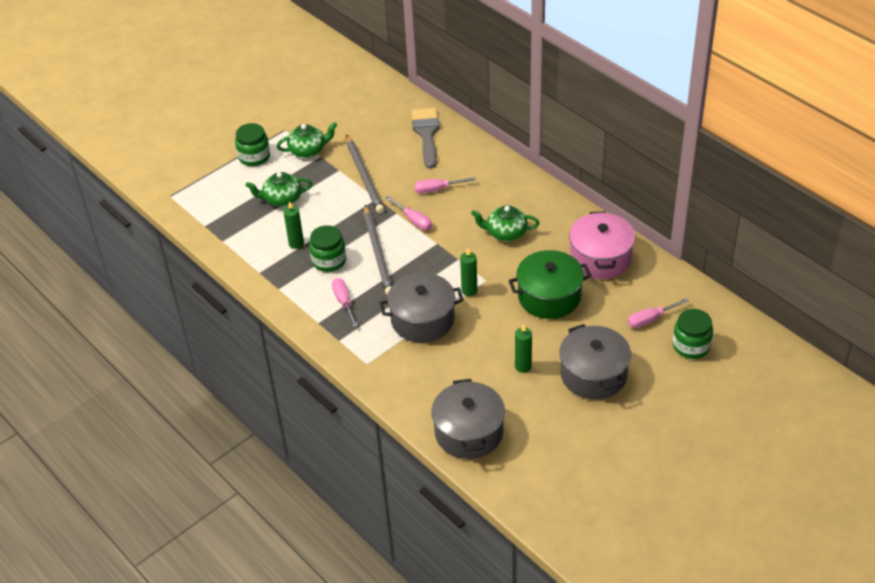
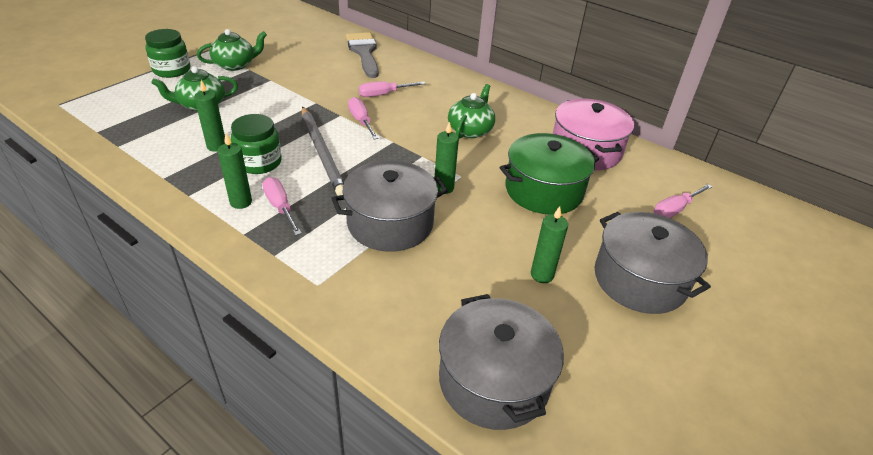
camera: 15 degrees left, 5 degrees down
grey pencil [346,134,384,213] -> none
pink screwdriver [386,196,432,230] -> pink screwdriver turned 150 degrees counterclockwise [348,97,379,139]
green teapot [471,205,539,241] -> green teapot turned 120 degrees clockwise [448,84,495,139]
green jar [673,309,713,359] -> none
none -> green candle [217,133,252,209]

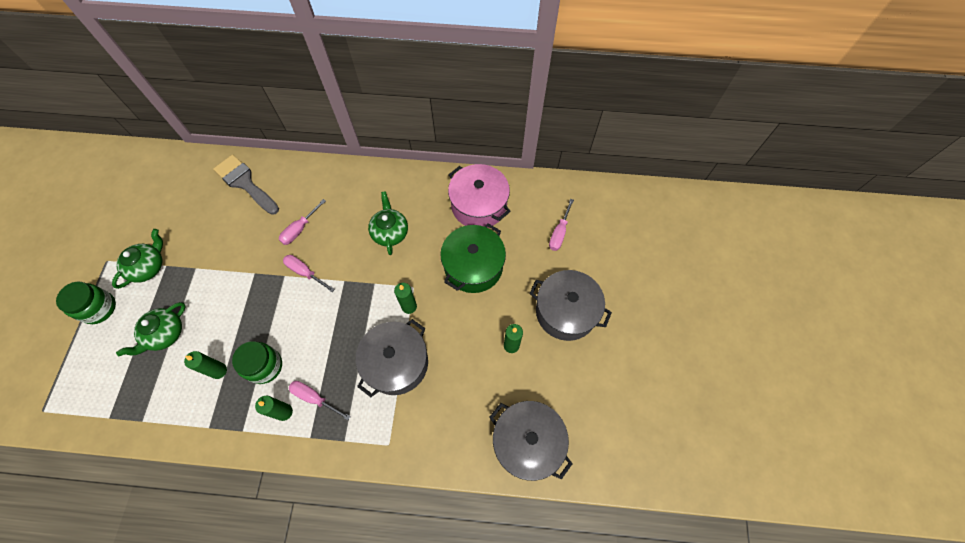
camera: 30 degrees left, 25 degrees up
grey pencil [302,107,344,196] -> none

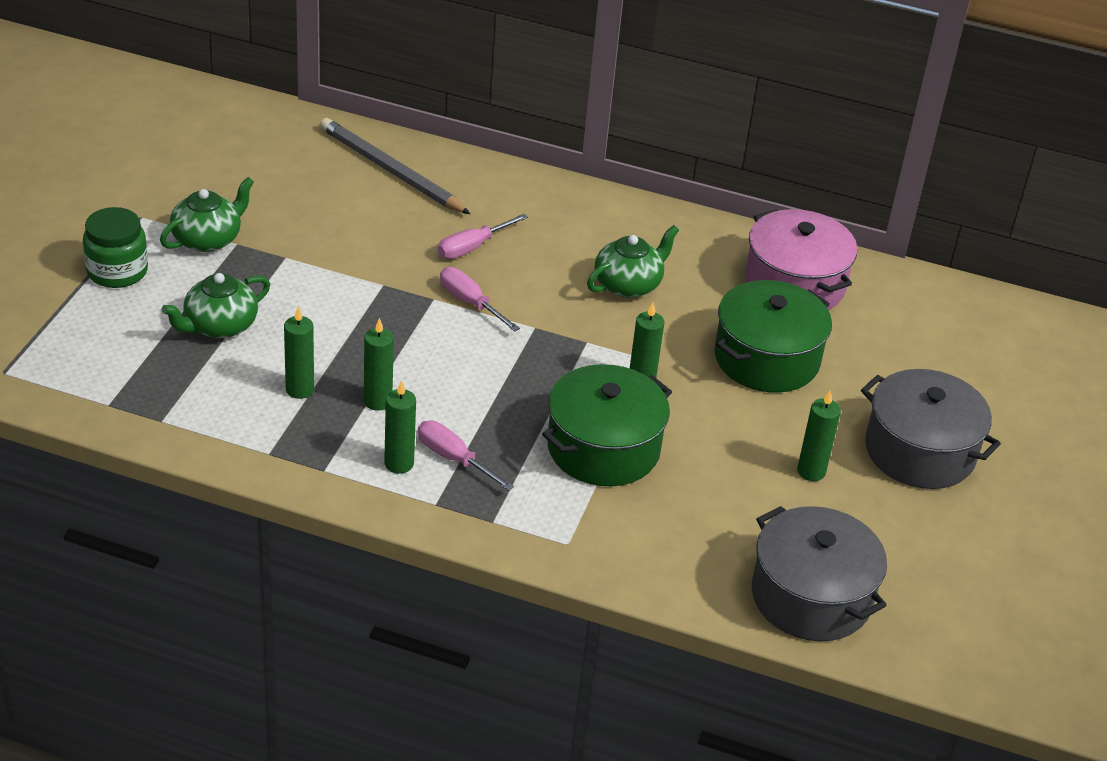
camera: 10 degrees right, 25 degrees down
grey brush [213,154,279,215] -> grey pencil [320,118,470,214]
green jar [232,341,282,384] -> green candle [364,318,394,411]
grey pot [356,319,428,397] -> green pot [542,364,672,486]
green teapot [368,191,408,255] -> green teapot turned 45 degrees clockwise [587,225,679,298]
pink screwdriver [549,199,574,251] -> none

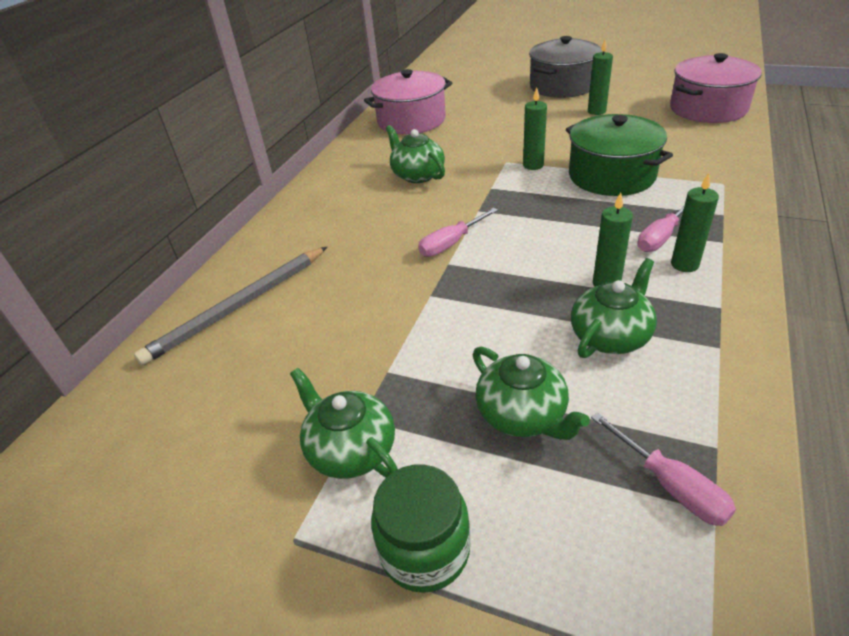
camera: 80 degrees left, 0 degrees up
green candle [284,306,314,399] -> green teapot [571,258,657,358]
pink screwdriver [438,214,528,259] -> pink screwdriver moved to [591,412,736,526]
green pot [714,280,832,393] -> none
grey pot [752,506,887,641] -> pink pot [670,53,762,123]

